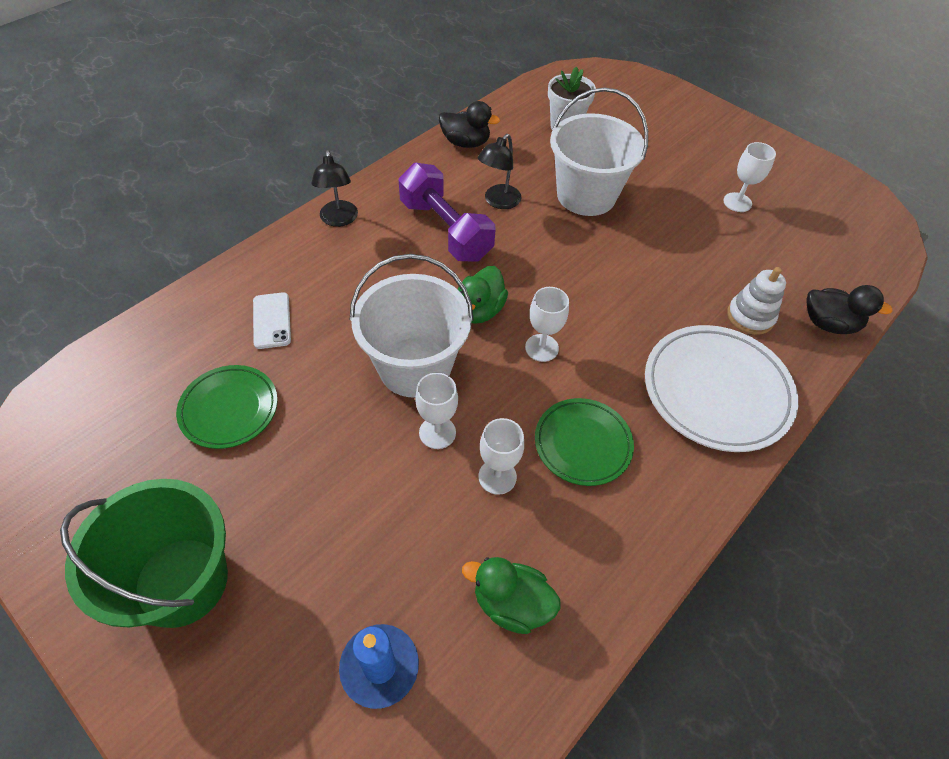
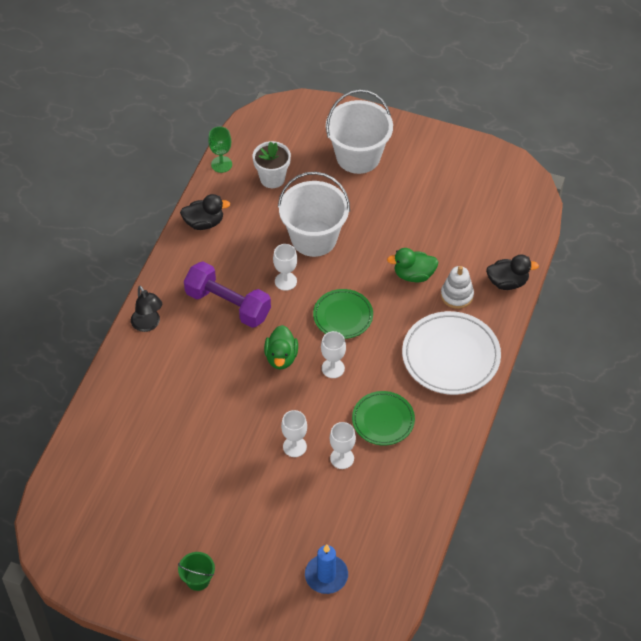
camera: 20 degrees left, 0 degrees up
green bucket [60,479,228,628] -> green bucket [178,552,215,591], size x0.46
green plate [176,365,278,449] -> green plate moved to [313,289,373,339]
white phone [253,292,291,349] -> none
white bucket [350,254,474,398] -> white bucket moved to [326,90,393,174]
green duck [462,557,561,634] -> green duck moved to [387,248,438,282]
black lamp [478,134,521,209] -> none
white goblet [724,142,776,212] -> white goblet moved to [273,244,297,291]
none -> green goblet [208,126,232,173]

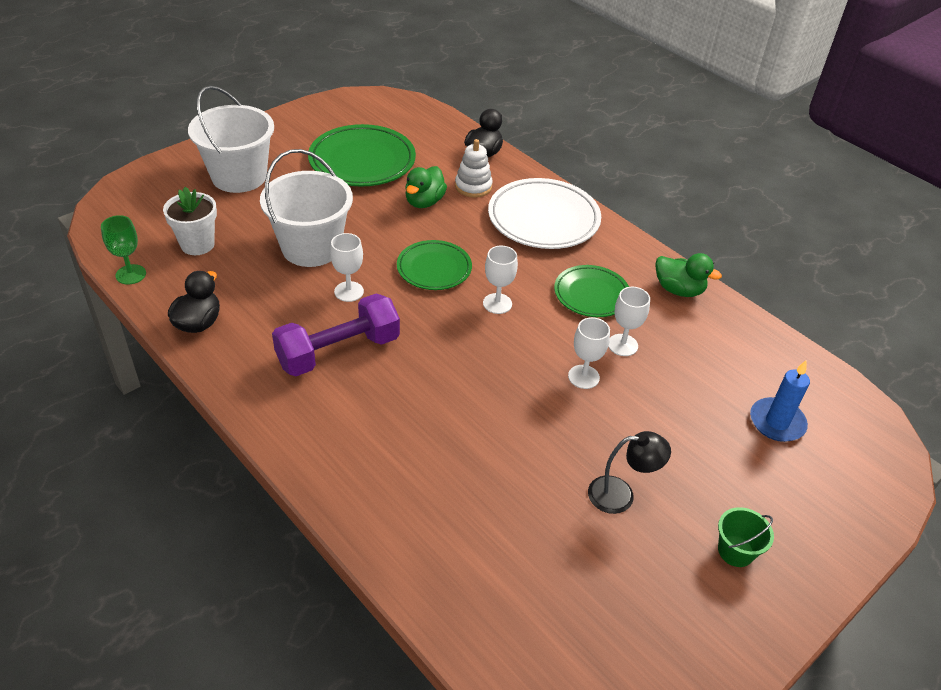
camera: 65 degrees left, 10 degrees down
black lamp [131,286,162,332] -> black lamp moved to [588,431,671,514]
green duck [264,325,298,369] -> green duck moved to [655,253,722,297]
none -> green plate [308,124,416,187]

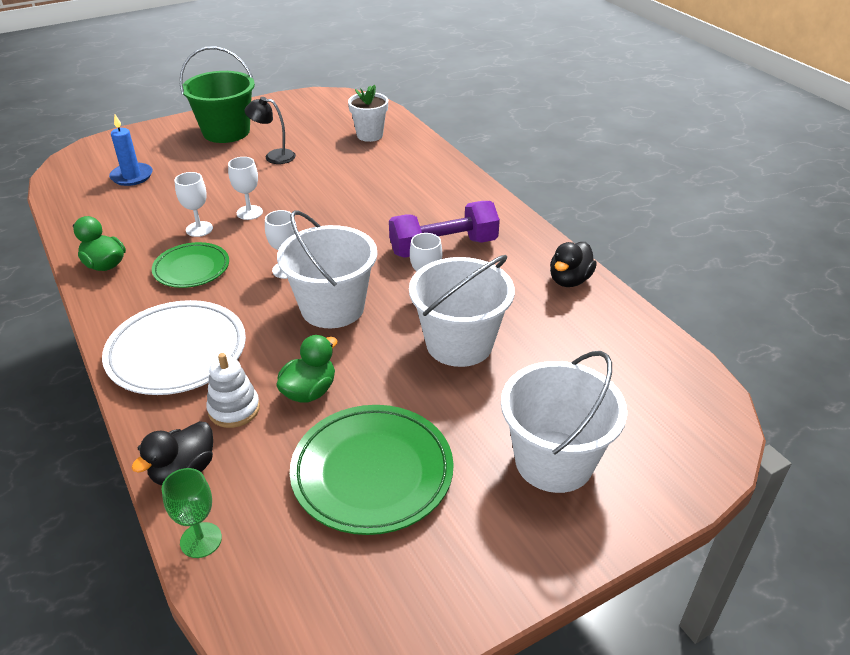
camera: 165 degrees left, 5 degrees down
green goblet [101,215,146,285] -> green goblet moved to [162,468,222,558]
white flower pot [163,187,217,255] -> white flower pot moved to [348,85,388,142]
green plate [397,240,472,290] -> white bucket [277,211,377,328]
green bucket [718,507,774,567] -> green bucket [180,46,255,143], size x2.17

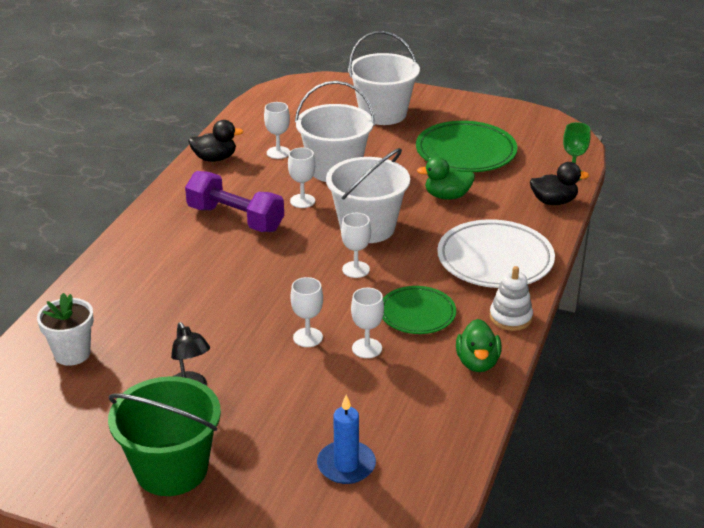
camera: 130 degrees left, 5 degrees down
white stacking toy [206,353,260,428] -> white stacking toy moved to [490,266,533,331]
none -> white goblet [264,102,290,159]

